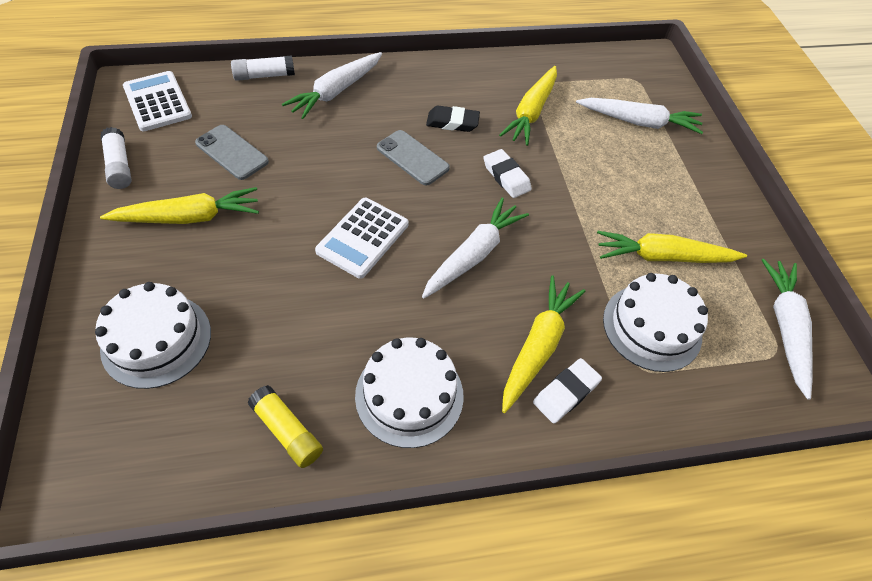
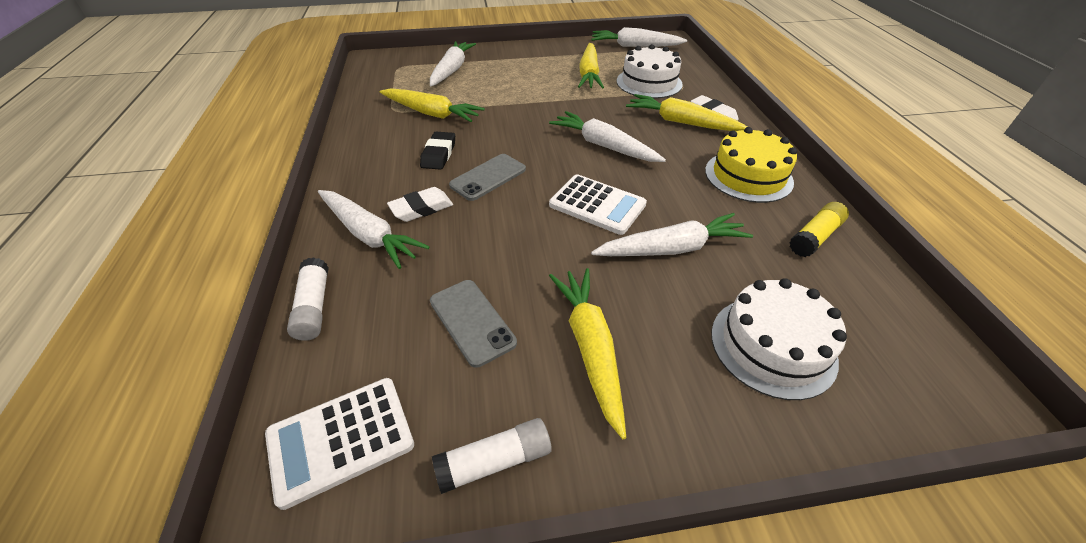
camera: 85 degrees left, 10 degrees down
grey phone [195,125,269,180] -> grey phone turned 75 degrees counterclockwise [430,280,517,368]
white cake [355,338,464,448] -> yellow cake [705,127,797,203]
white eraser [484,149,532,198] -> white eraser moved to [387,187,453,222]
none -> white carrot [591,213,753,256]

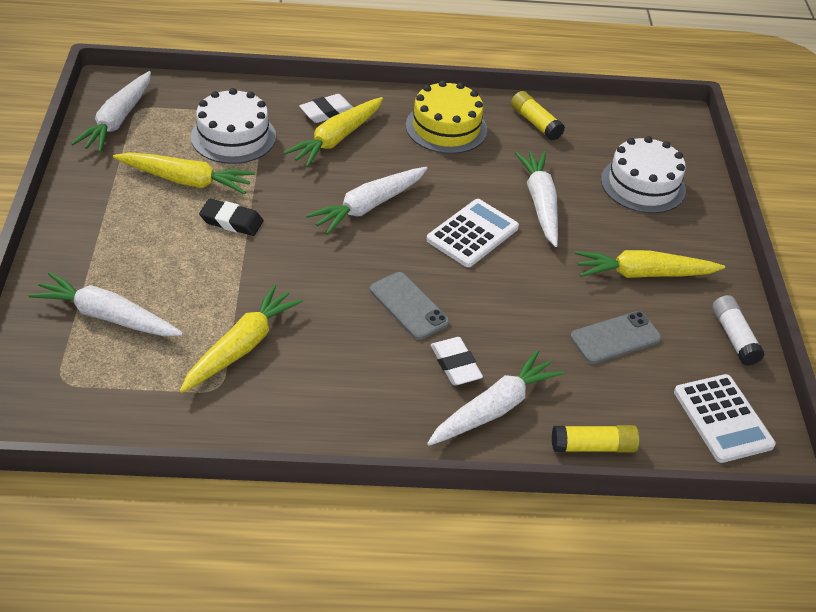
camera: 85 degrees left, 0 degrees up
white glue stick [287,257,329,341] -> yellow glue stick [552,425,639,453]
black eraser [420,132,455,170] -> black eraser moved to [199,199,263,236]

